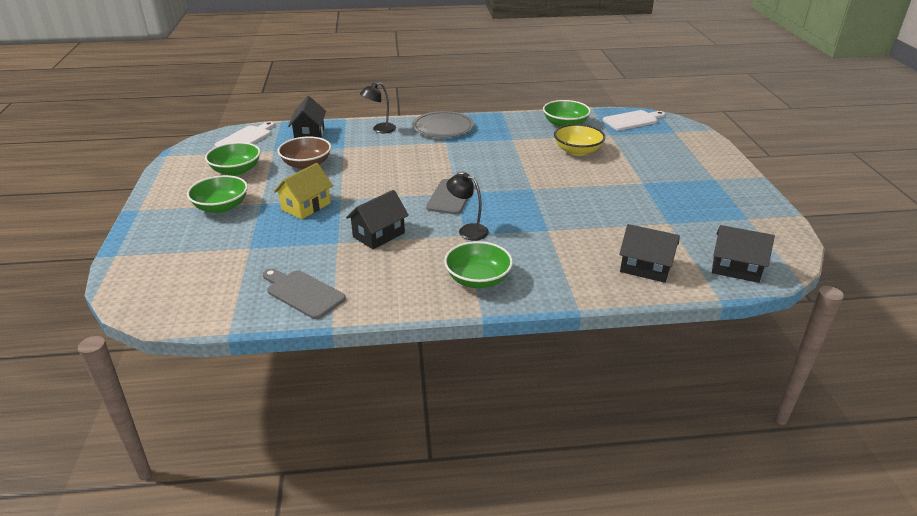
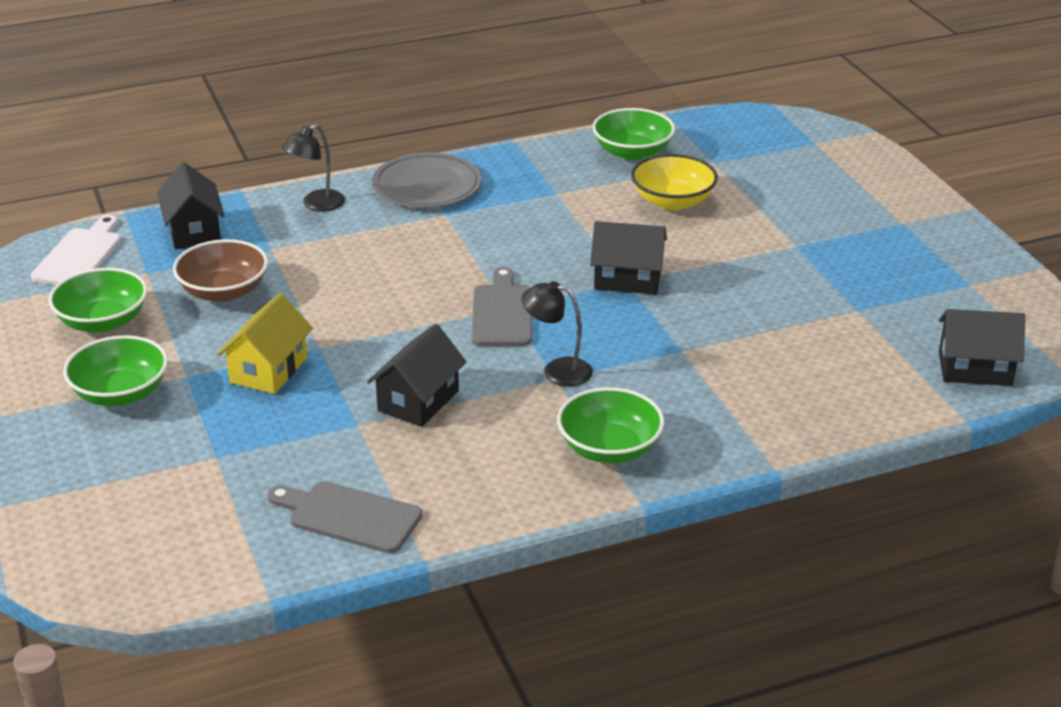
camera: 15 degrees left, 0 degrees up
white cutting board [603,110,665,131] -> none
black house [619,224,680,283] -> black house moved to [590,221,667,294]

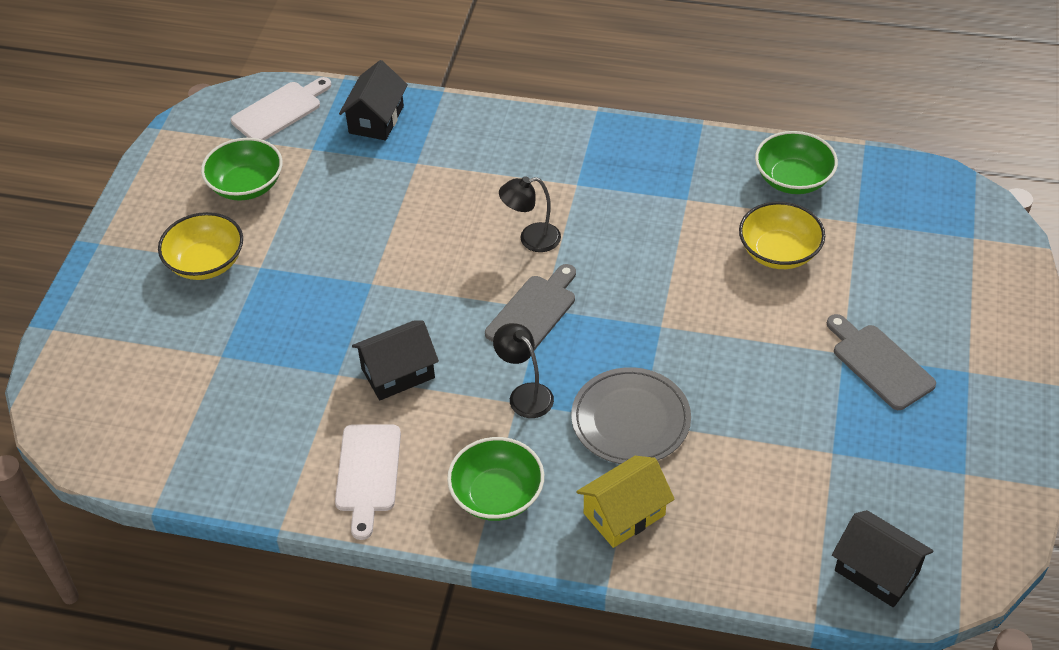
camera: 35 degrees right, 15 degrees up
green bowl [63,335,168,406] -> yellow bowl [158,212,243,280]
brown bowl [173,239,268,302] -> none
yellow house [218,293,313,394] -> yellow house moved to [576,456,675,548]
grey cutting board [267,481,422,553] -> grey cutting board moved to [827,314,936,410]
black lamp [282,124,345,212] -> black lamp moved to [499,176,561,252]
grey plate [372,152,482,208] -> grey plate moved to [571,367,691,464]
black house [590,221,667,294] -> none
none -> white cutting board [335,424,401,540]

